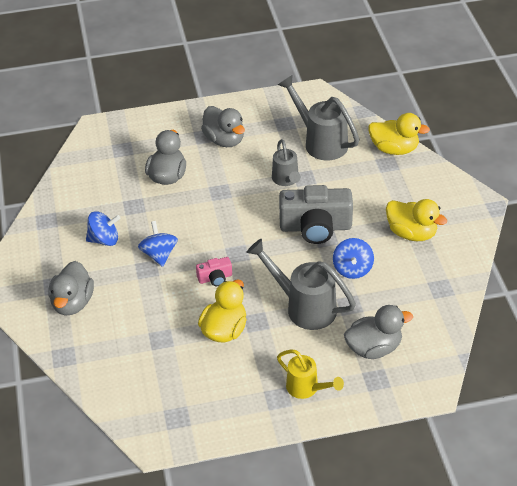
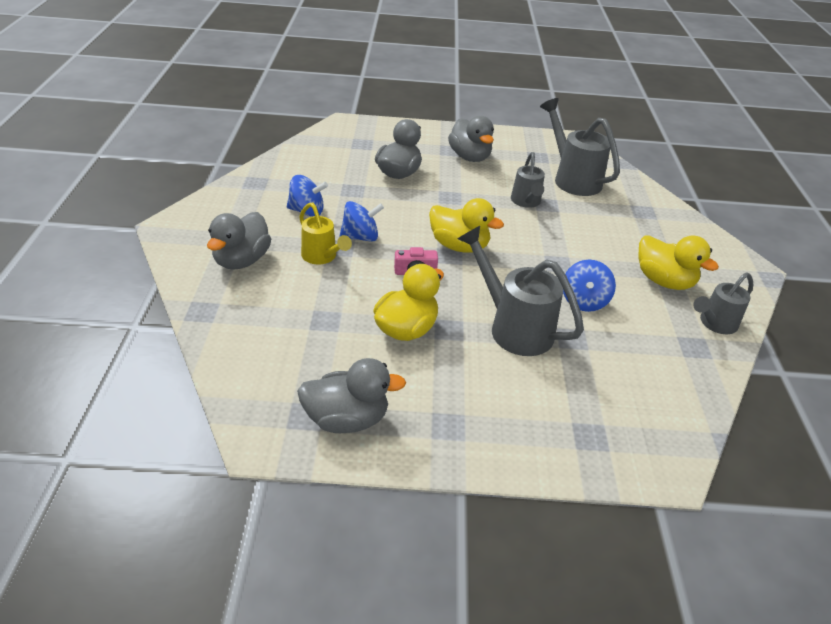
camera: 10 degrees right, 5 degrees down
blue spinning top [138,221,178,267] -> blue spinning top turned 75 degrees clockwise [339,201,384,242]
yellow watering can [277,349,344,399] -> yellow watering can moved to [299,202,352,264]
grey camera [279,185,353,244] -> none
grey duck [344,305,413,359] -> grey duck moved to [297,358,406,433]
yellow duck [368,113,430,155] -> yellow duck moved to [429,198,504,253]
none -> grey watering can [693,272,753,334]

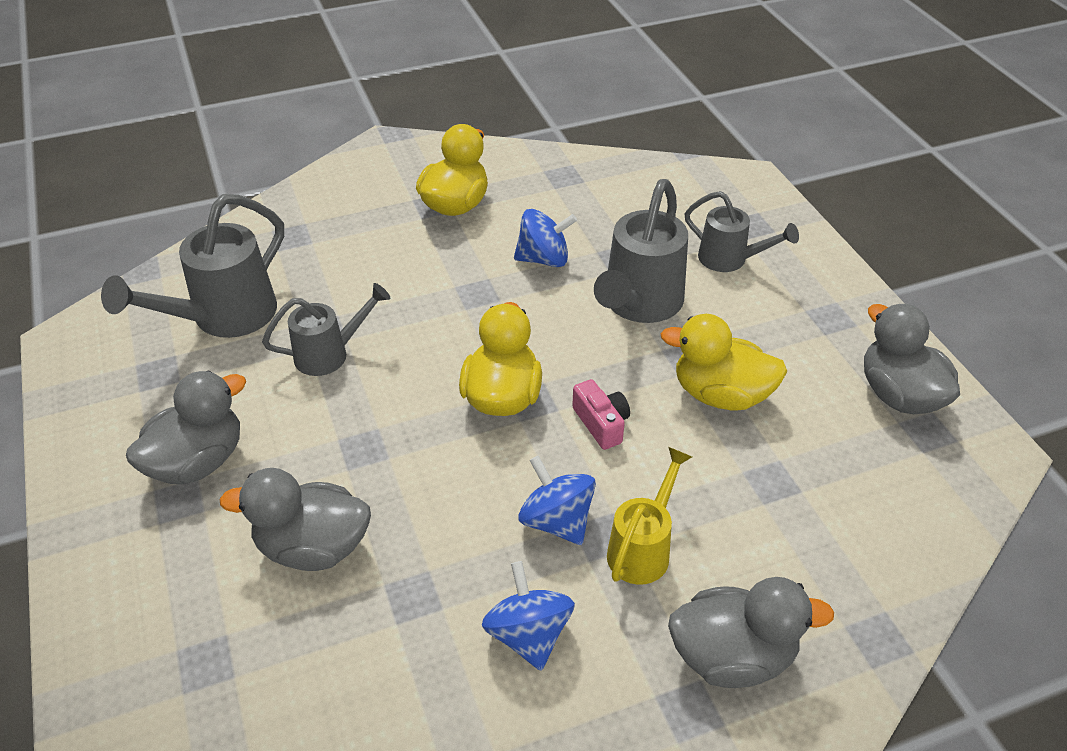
camera: 110 degrees left, 5 degrees up
grey watering can [693,272,753,334] -> grey watering can moved to [684,191,799,272]

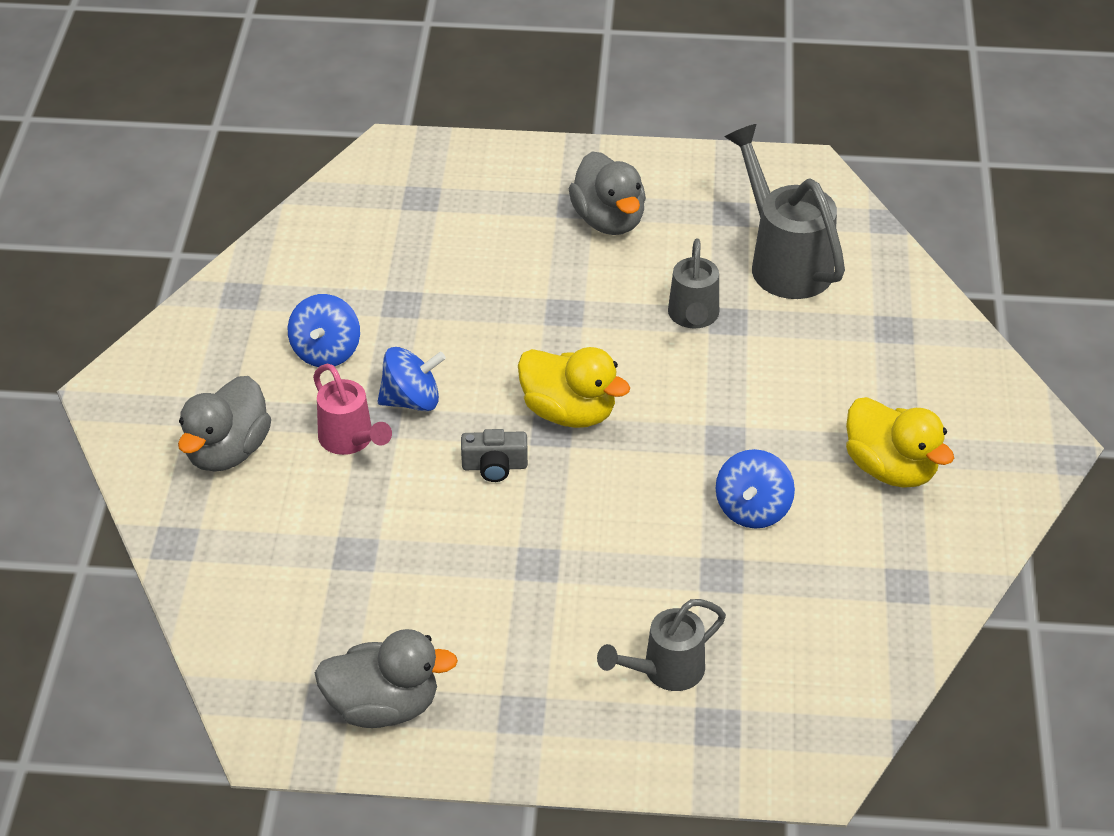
camera: 115 degrees right, 0 degrees up
grey duck [220,468,371,571] -> none
blue spinning top [482,561,575,671] -> blue spinning top turned 90 degrees clockwise [288,294,360,367]
pink camera [572,379,630,450] -> grey camera [461,429,528,482]
grey watering can [594,179,688,323] -> none
yellow watering can [607,447,692,585] -> pink watering can [313,364,392,455]
yellow duck [660,314,787,411] -> none

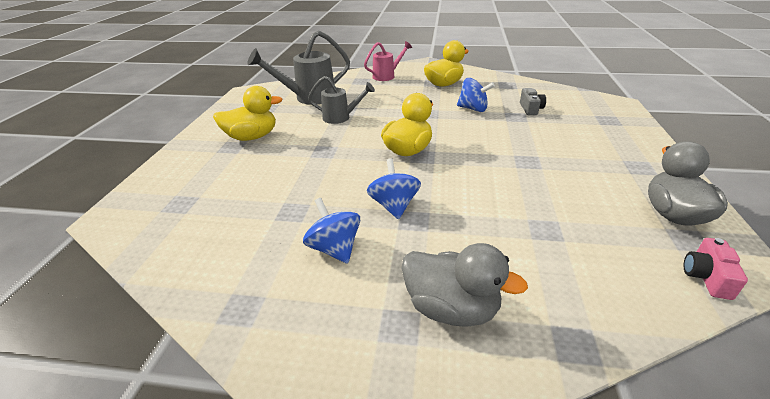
camera: 85 degrees left, 10 degrees down
blue spinning top [288,294,360,367] -> blue spinning top turned 135 degrees counterclockwise [303,198,361,264]
pink watering can [313,364,392,455] -> pink watering can moved to [364,41,412,81]
grey camera [461,429,528,482] -> grey camera moved to [520,88,546,115]
grey duck [569,151,646,235] -> yellow duck [213,86,283,141]
grey watering can [597,599,726,691] -> none
none -> pink camera [684,238,748,300]

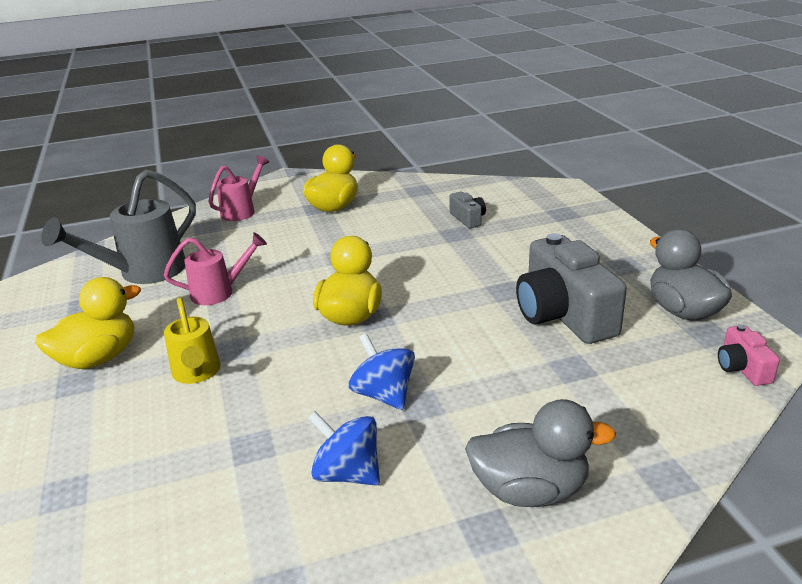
camera: 25 degrees left, 5 degrees down
grey watering can [308,76,375,124] -> pink watering can [164,232,267,305]
blue spinning top [457,78,495,112] -> none
none -> yellow watering can [164,298,221,384]
none -> grey camera [516,233,627,344]

